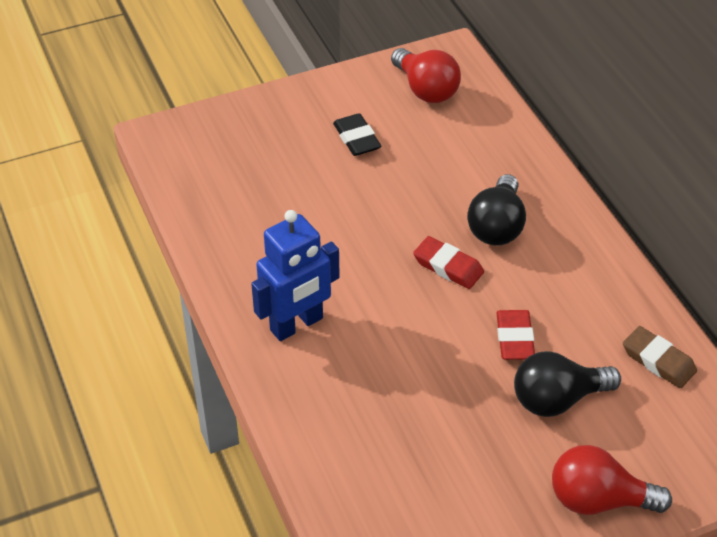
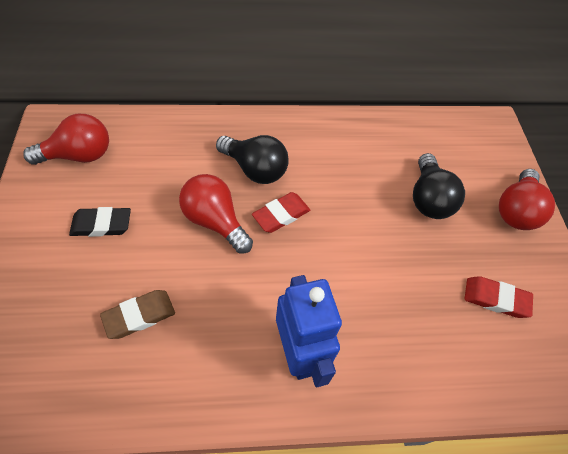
camera: 75 degrees left, 10 degrees up
red eraser [496,310,535,360] -> red eraser moved to [464,276,533,318]
brown eraser [623,326,697,388] -> brown eraser moved to [100,290,175,339]
none -> red light bulb [179,174,253,254]

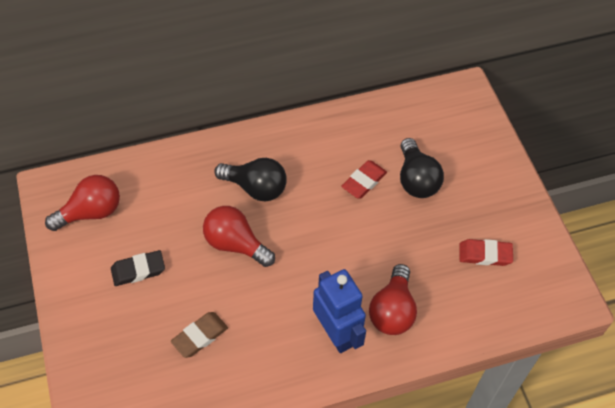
camera: 10 degrees left, 0 degrees up
red eraser [252,192,310,233] -> red eraser moved to [341,160,387,199]
red light bulb [499,169,555,230] -> red light bulb moved to [369,264,417,335]

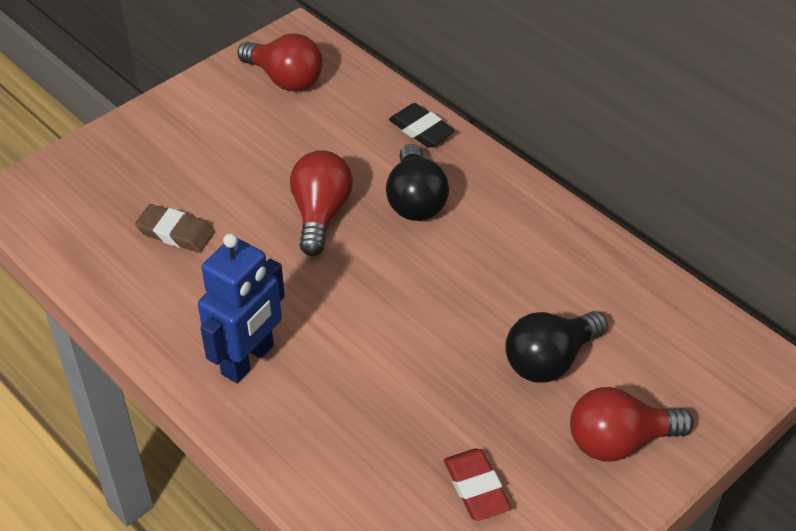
camera: 65 degrees right, 10 degrees down
black eraser [111,250,165,286] -> black eraser moved to [389,103,455,148]
red eraser [341,160,387,199] -> none
red light bulb [369,264,417,335] -> red light bulb moved to [570,387,694,462]

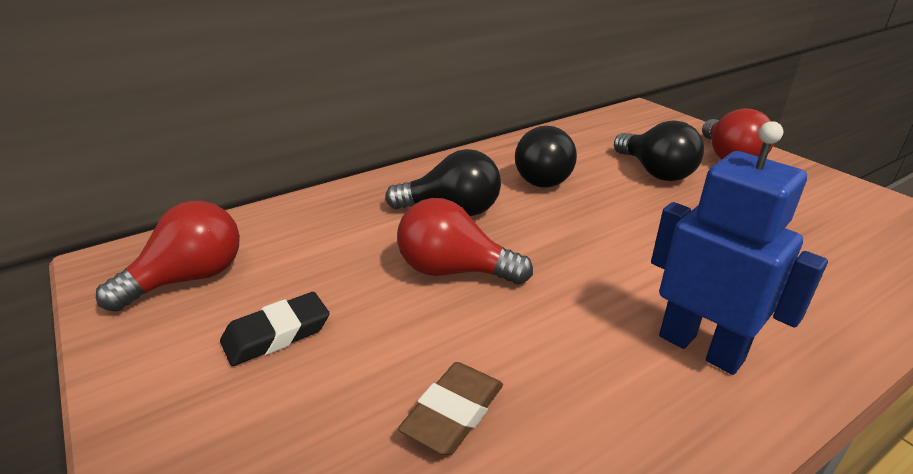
camera: 80 degrees left, 15 degrees down
black eraser [389,103,455,148] -> black eraser moved to [220,292,330,366]
red eraser [444,448,511,521] -> none
none -> black light bulb [515,126,577,188]

